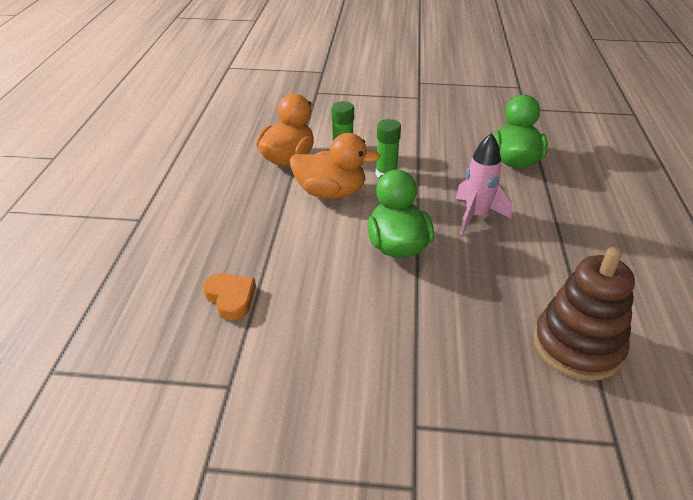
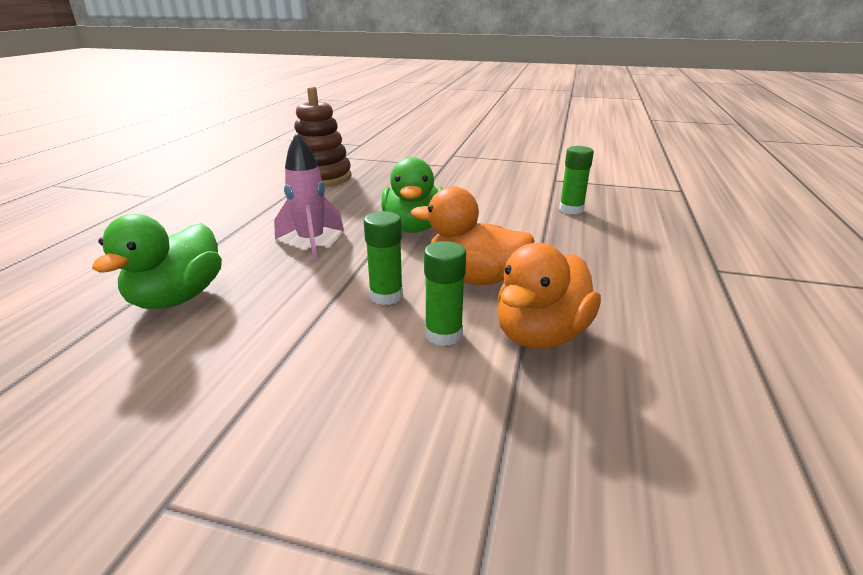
camera: 170 degrees left, 10 degrees down
orange heart [203,273,256,320] -> green glue stick [559,146,594,215]

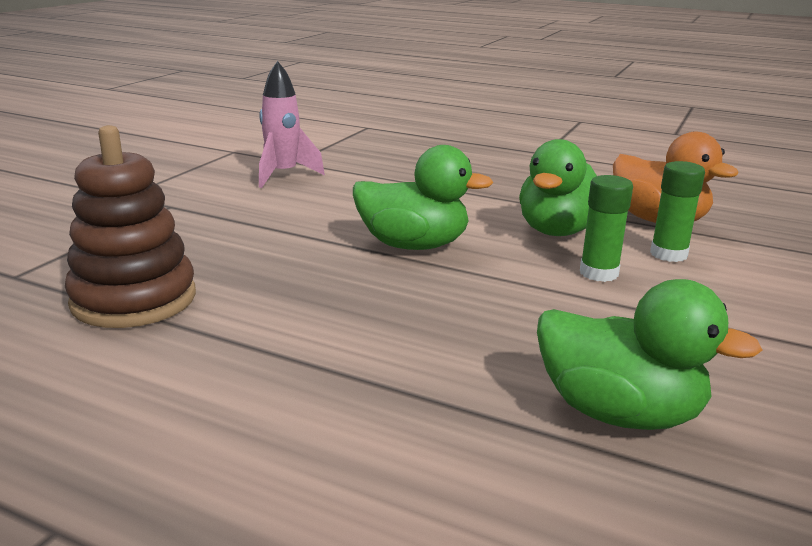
camera: 80 degrees left, 5 degrees down
pink rocket [274,133,344,260] -> pink rocket moved to [259,61,325,188]
orange duck [411,186,534,285] -> green duck [519,139,597,236]
green glue stick [559,146,594,215] -> none

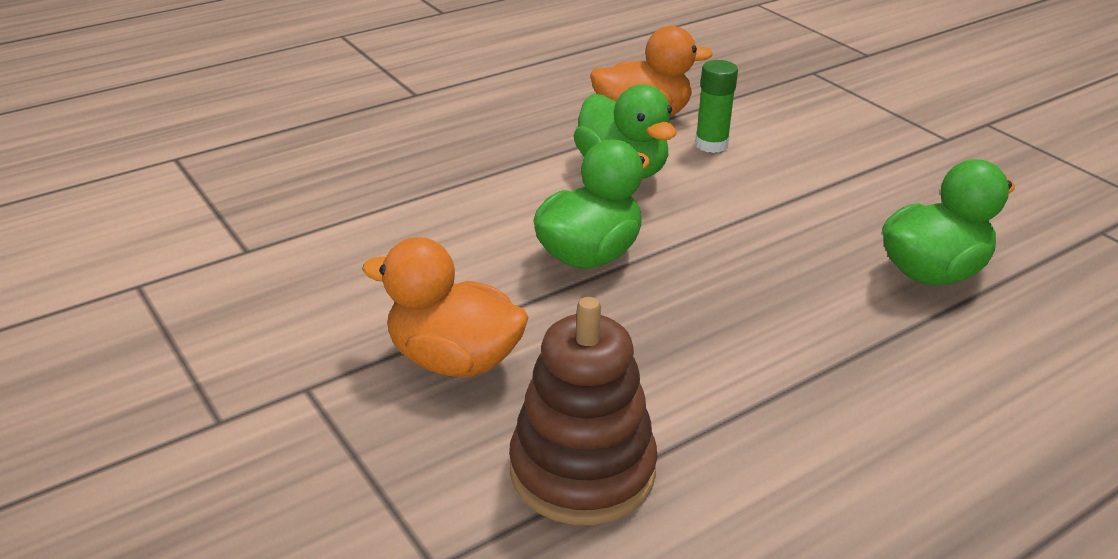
camera: 60 degrees left, 10 degrees up
pink rocket [259,61,325,188] -> none
green glue stick [580,175,633,282] -> none
none -> orange duck [362,237,529,377]

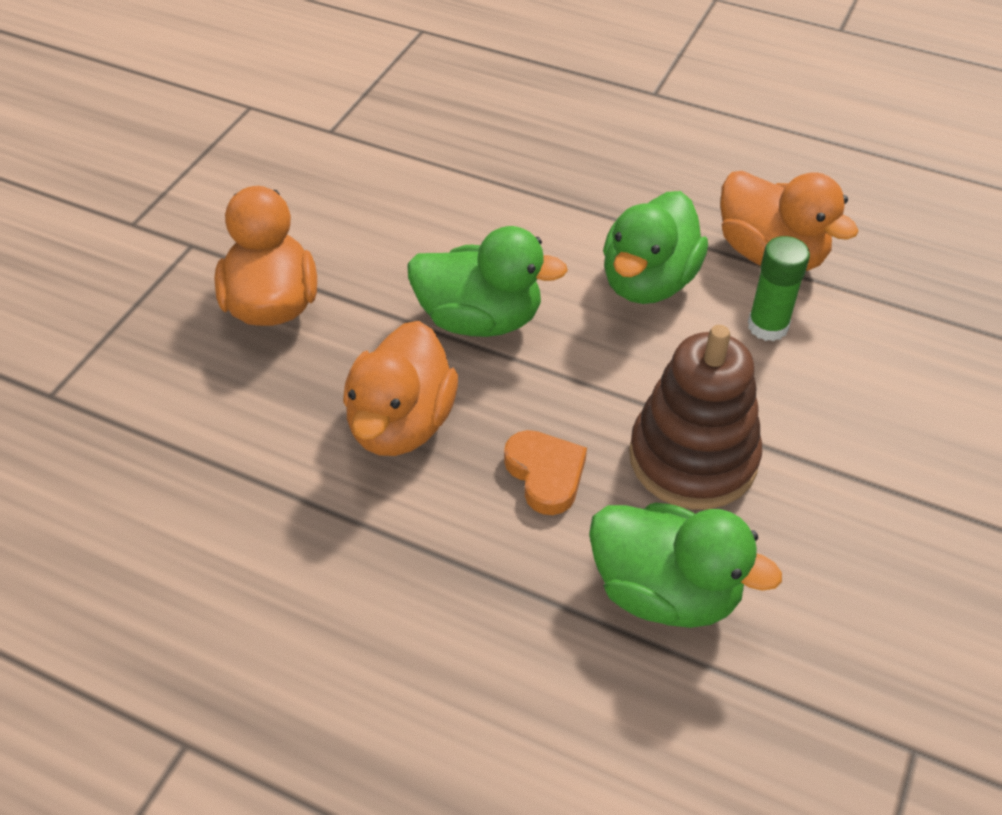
camera: 60 degrees right, 15 degrees up
brown stacking toy [509,297,658,525] -> brown stacking toy moved to [629,325,762,510]
none -> orange duck [343,321,458,456]
none -> orange heart [504,430,587,515]

